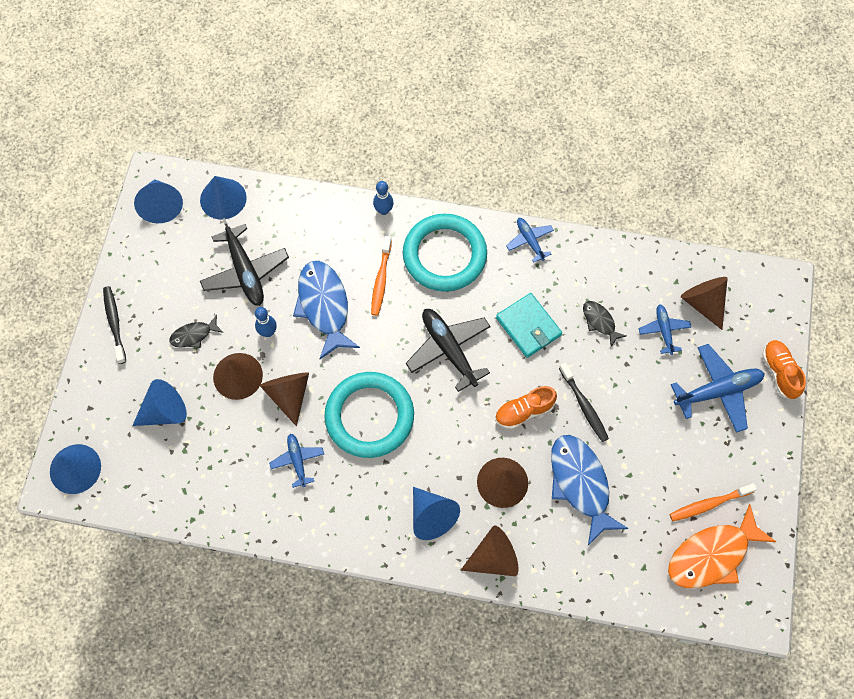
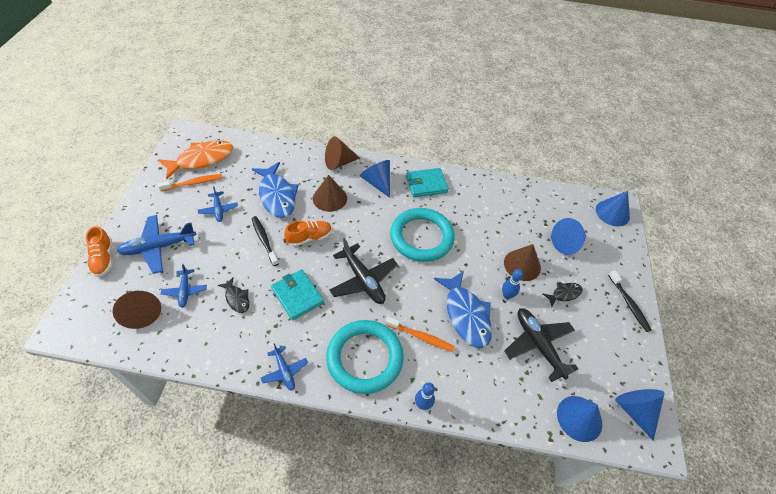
camera: 175 degrees right, 15 degrees down
brown cone [260,372,309,426] -> none
blue plane [269,434,324,488] -> blue plane moved to [198,186,238,222]
orange toothbrush [371,236,392,316] -> orange toothbrush turned 105 degrees clockwise [385,317,455,352]
none -> turquoise wallet [406,168,449,197]

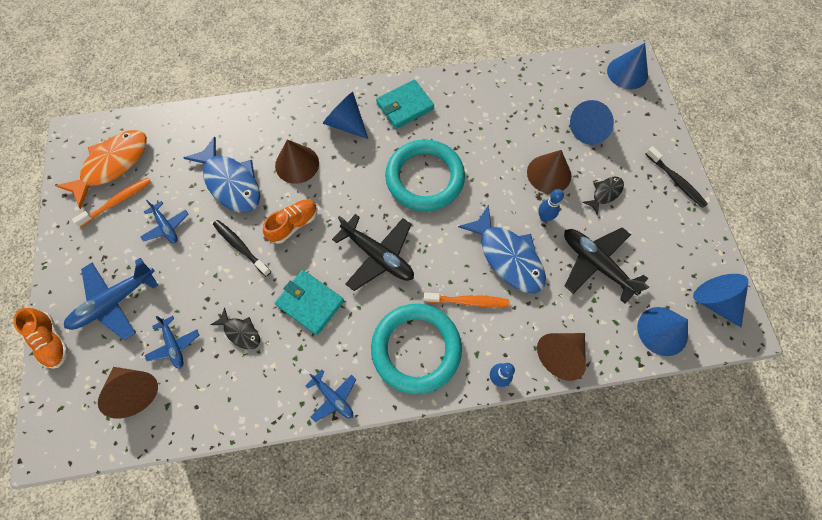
camera: 15 degrees left, 15 degrees up
brown cone [325,137,360,170] -> brown cone moved to [537,333,586,381]

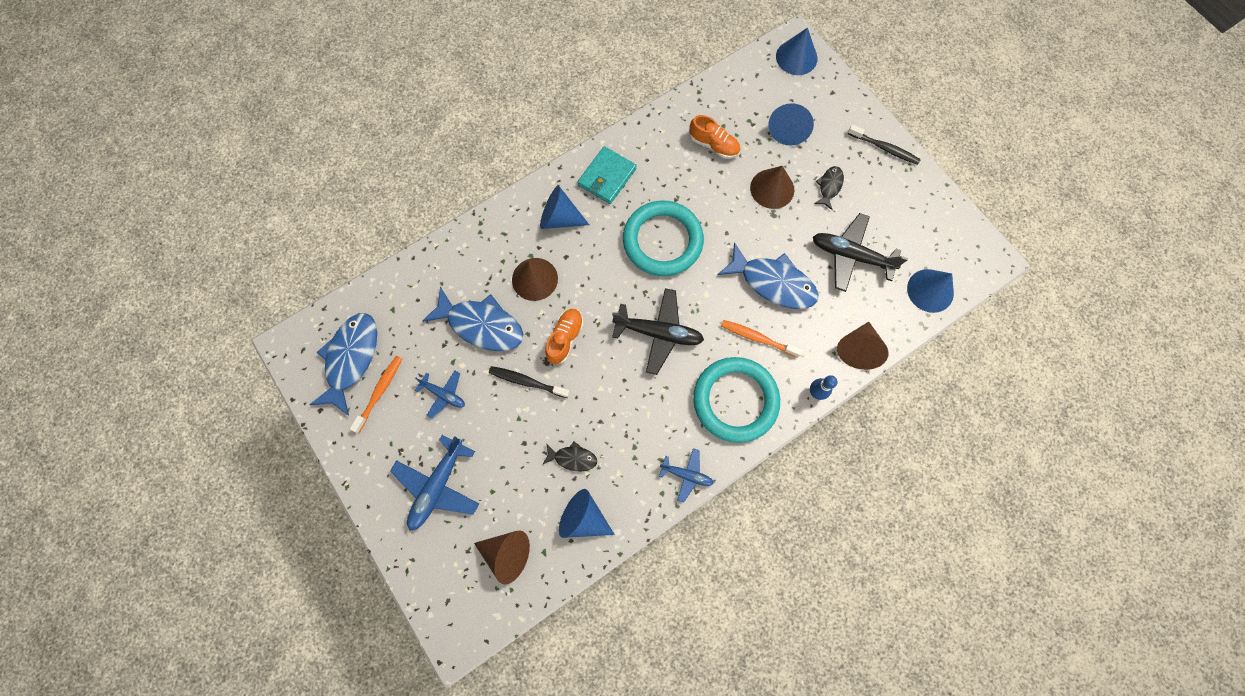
camera: 25 degrees left, 5 degrees up
orange shoe [14,308,69,369] -> orange shoe moved to [689,115,740,159]
orange fish [56,130,147,209] -> blue fish [309,313,377,416]
blue plane [144,316,199,369] -> none
turquoise wallet [275,270,344,335] -> none
orange toothbrush [424,293,509,307] -> orange toothbrush turned 135 degrees counterclockwise [721,320,802,358]
blue bowling pin [538,189,564,222] -> none
blue cone [693,274,748,327] -> blue cone moved to [559,489,615,538]

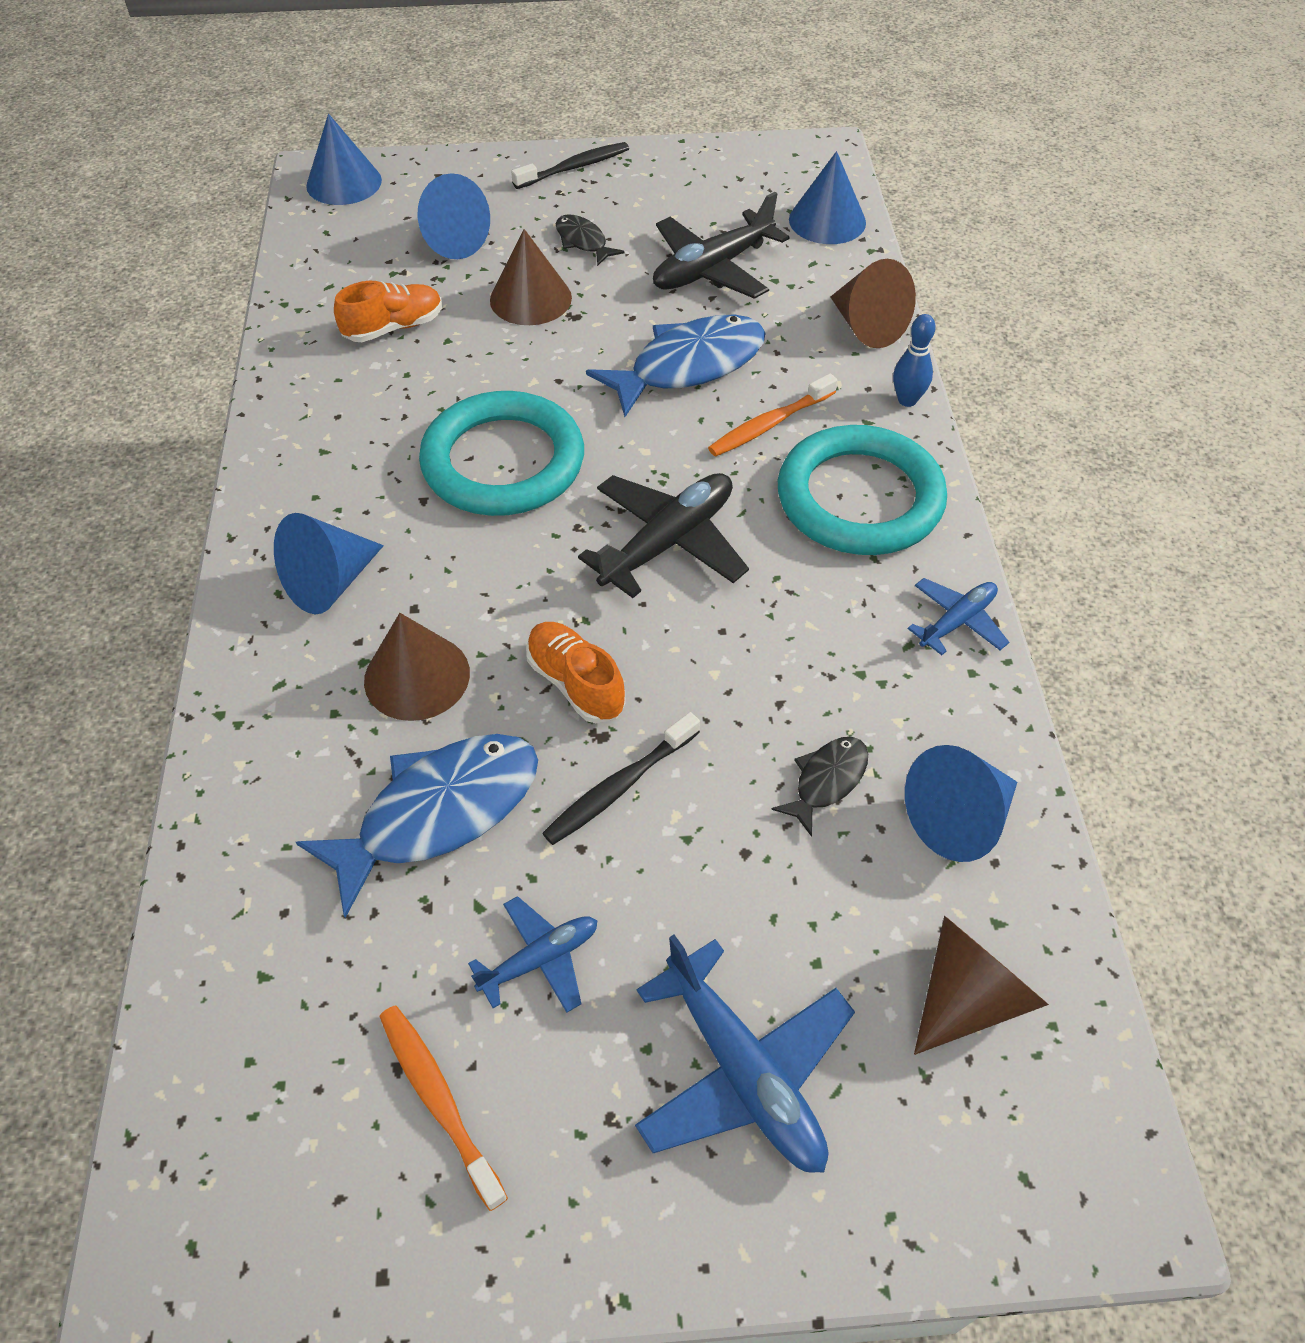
camera: 60 degrees left, 20 degrees down
blue fish [309,313,377,416] -> none
turquoise wallet [578,146,637,204] -> none

